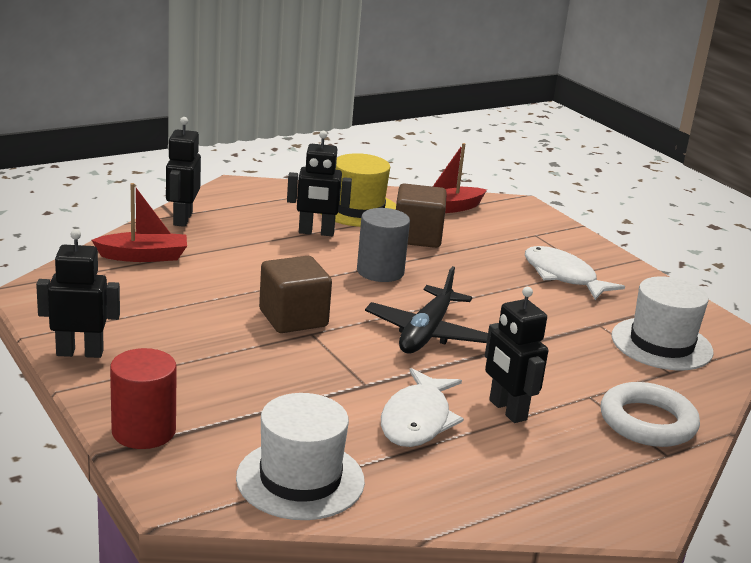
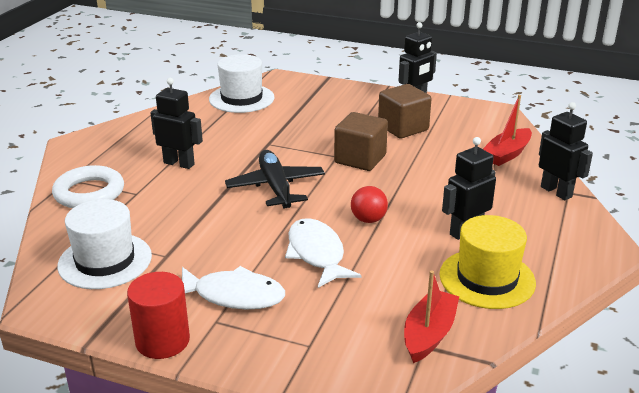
camera: 145 degrees right, 5 degrees up
red cylinder [110,348,177,449] -> red cylinder moved to [127,272,190,359]
grey cylinder [357,208,410,282] -> red ball [351,186,388,223]
white fish [381,368,464,447] -> white fish moved to [285,218,361,288]
brown cube [396,183,447,248] -> brown cube moved to [378,84,431,138]

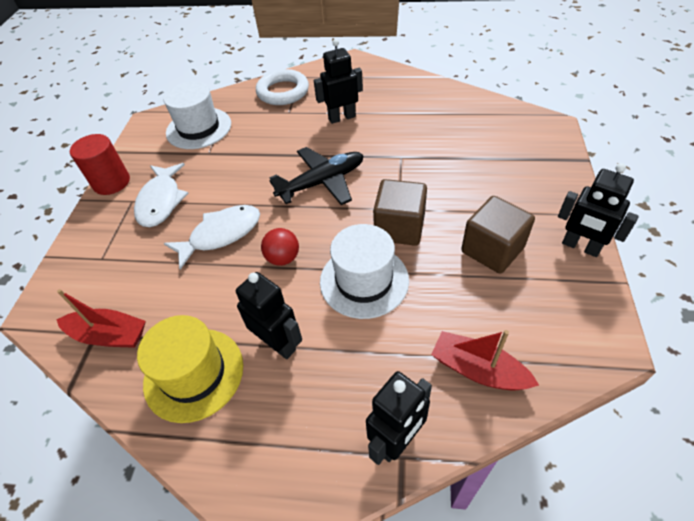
camera: 80 degrees right, 20 degrees up
black robot [150,78,203,169] -> black robot turned 120 degrees counterclockwise [314,39,363,124]
white hat [209,54,275,113] -> white hat moved to [320,224,409,319]

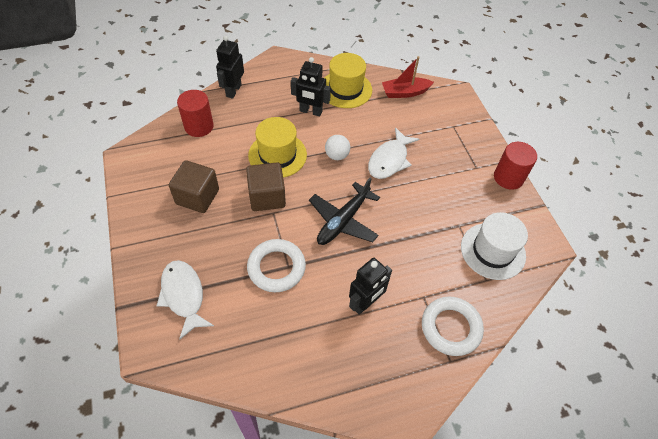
camera: 150 degrees right, 5 degrees up
white fish [134,163,188,227] -> white fish moved to [157,260,214,340]
red ball [261,228,299,266] -> white ball [325,135,350,160]
white hat [320,224,409,319] -> yellow hat [248,117,307,178]
red boat [431,330,539,391] -> red cylinder [177,90,214,137]
black robot [558,163,639,257] -> none
none -> white ring [247,239,306,292]

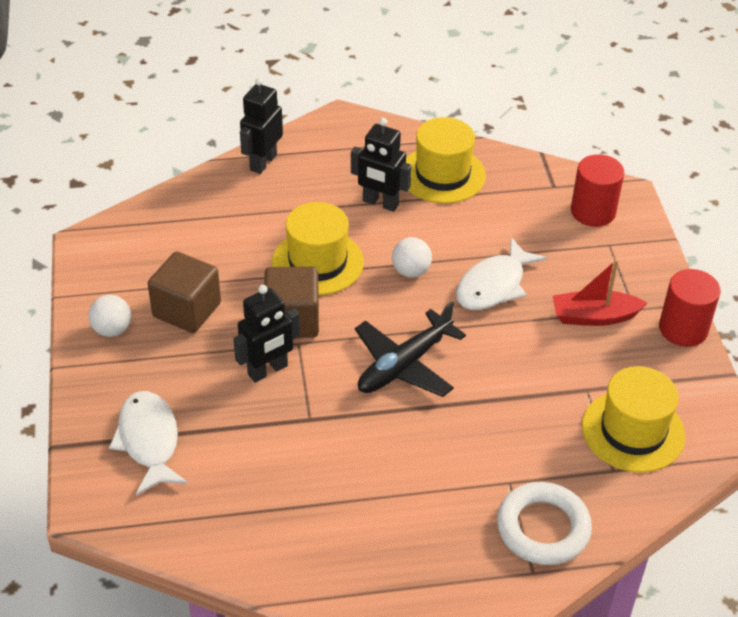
camera: 10 degrees right, 10 degrees down
red cylinder [177,90,214,137] -> red cylinder moved to [571,154,624,227]
white ring [247,239,306,292] -> none
black robot [349,258,392,315] -> black robot moved to [233,285,300,382]
red boat [382,56,434,98] -> red boat moved to [553,259,647,326]
white hat [461,212,528,280] -> yellow hat [582,366,686,473]
none -> white ball [88,295,131,337]

